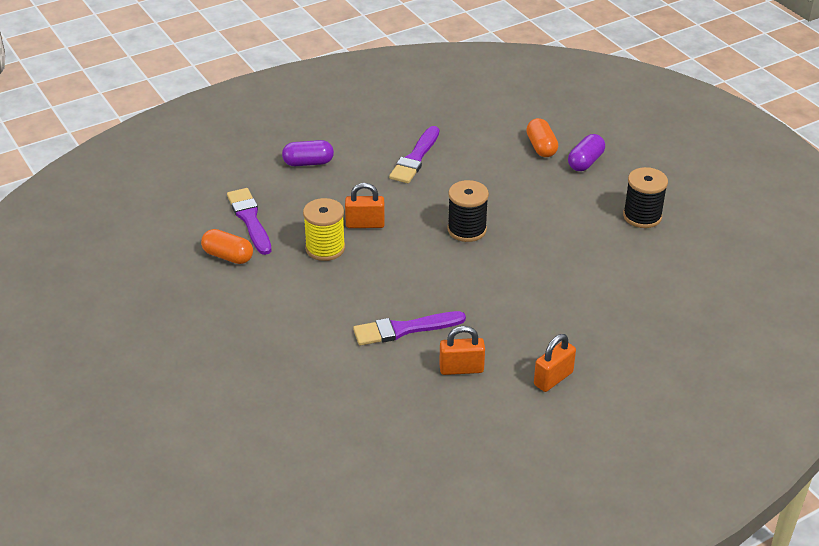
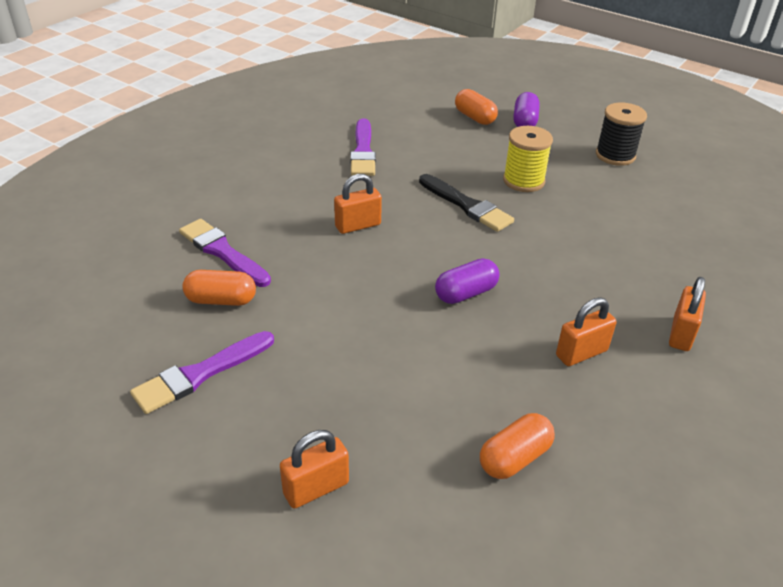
camera: 25 degrees left, 0 degrees up
purple capsule [282,140,334,166] -> purple capsule moved to [435,258,499,304]
yellow spool [303,198,345,261] -> yellow spool moved to [503,126,553,192]
purple brush [353,311,466,346] -> purple brush moved to [130,331,274,414]
black spool [448,180,489,242] -> black brush [419,174,514,232]
none -> orange padlock [280,430,349,509]
none -> orange capsule [480,413,555,479]

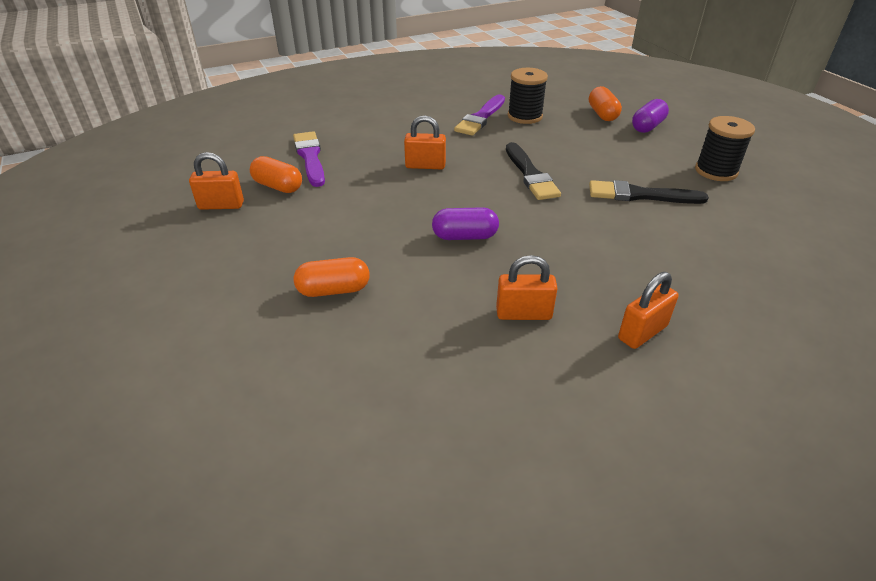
camera: 30 degrees right, 0 degrees up
purple brush [130,331,274,414] -> none
orange padlock [280,430,349,509] -> orange padlock moved to [189,152,244,210]
orange capsule [480,413,555,479] -> orange capsule moved to [294,257,370,297]
yellow spool [503,126,553,192] -> none
none -> black spool [508,68,548,124]
none -> black brush [589,180,709,204]

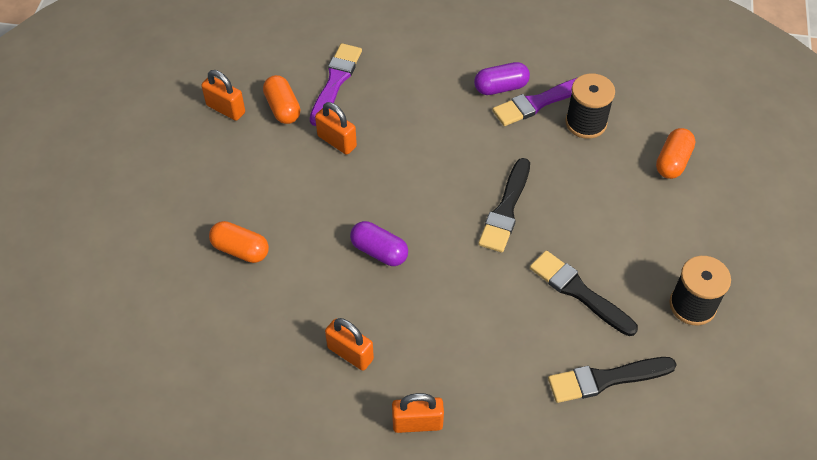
camera: 35 degrees right, 15 degrees up
orange padlock [404,115,446,169] -> orange padlock moved to [315,102,357,155]
purple capsule [632,99,669,133] -> purple capsule moved to [474,62,530,95]
none -> black brush [548,357,677,403]

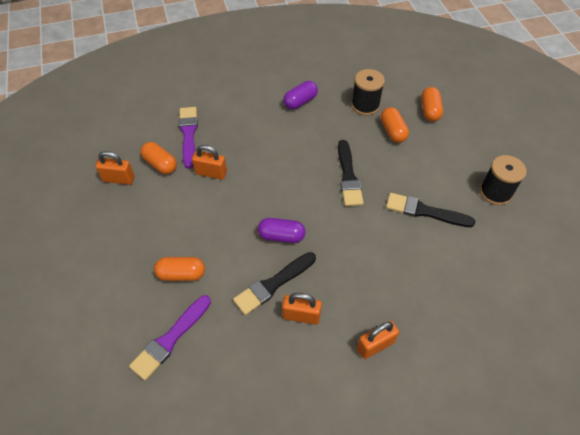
camera: 25 degrees left, 0 degrees up
purple brush [492,78,577,126] -> purple brush moved to [129,295,211,381]
black brush [548,357,677,403] -> black brush moved to [233,252,316,315]
none -> orange capsule [381,107,409,143]

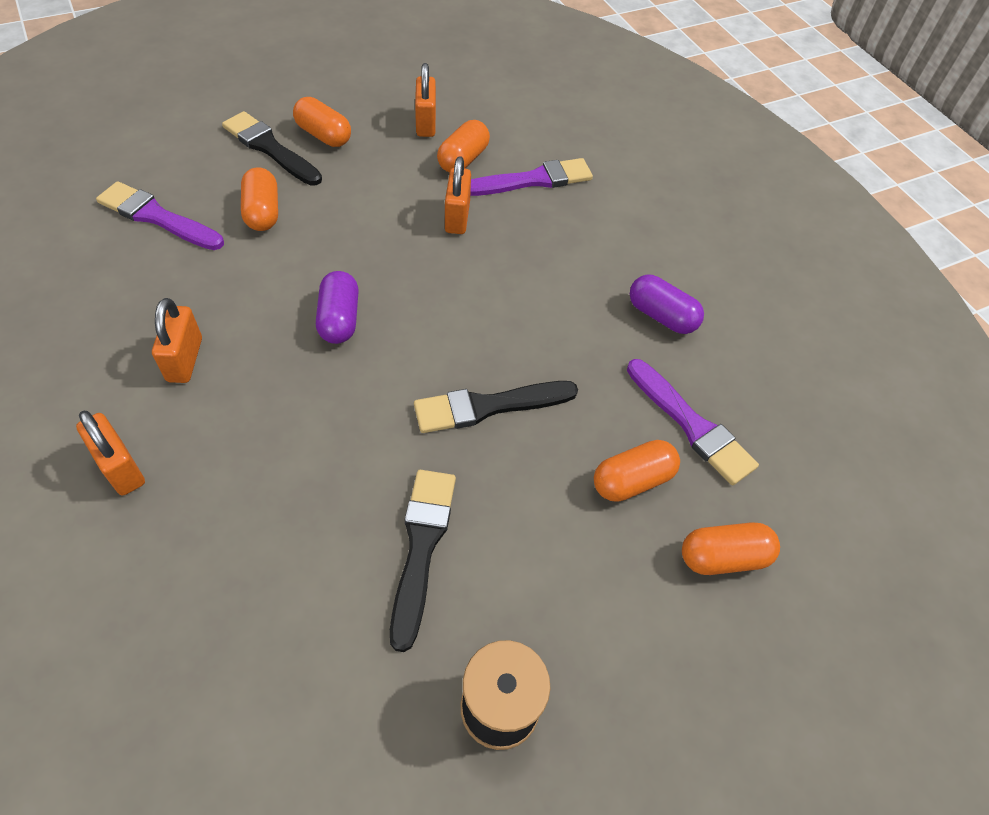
camera: 75 degrees right, 0 degrees up
black brush [233,252,316,315] -> black brush moved to [222,111,322,186]
black spool [351,69,385,116] -> purple brush [627,359,759,485]
none -> orange capsule [293,97,351,147]

